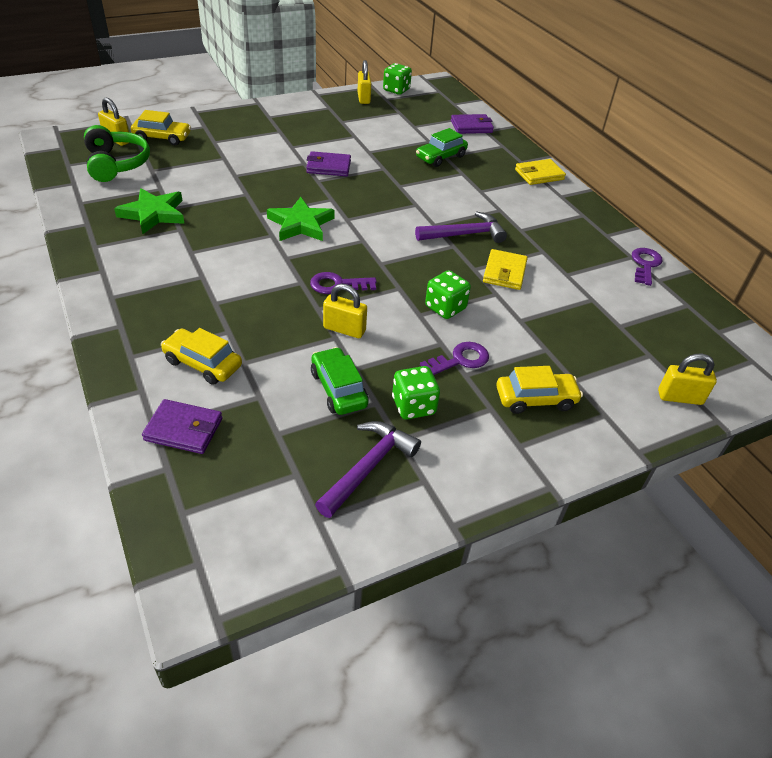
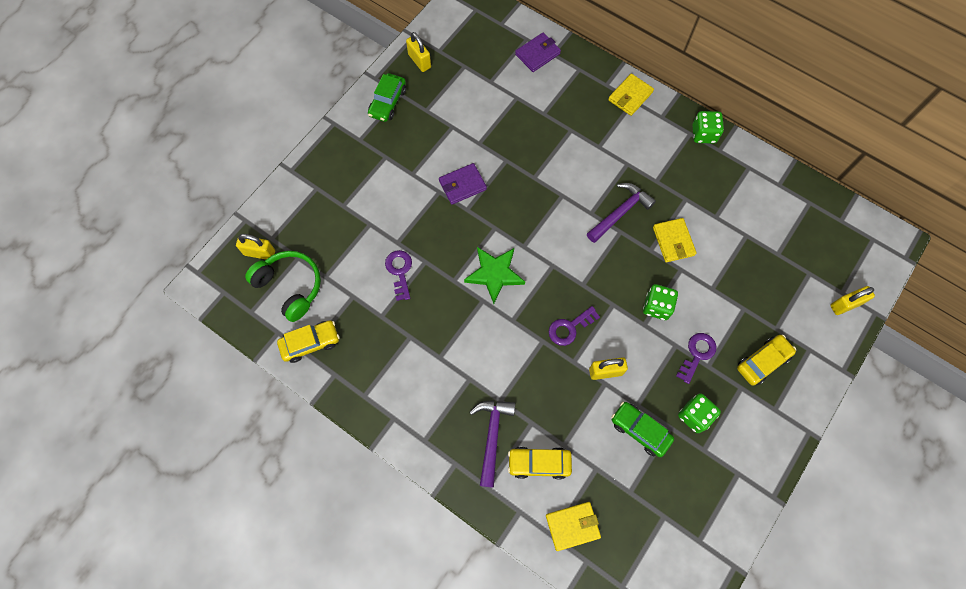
camera: 25 degrees left, 25 degrees up
green star [114,188,185,234] -> none
yellow car [131,110,191,145] -> yellow car moved to [277,320,340,363]
purple wallet [142,399,222,454] -> yellow wallet [546,502,601,551]
purple hammer [315,421,421,518] -> purple hammer moved to [469,400,515,488]
green dice [383,63,412,95] -> green dice moved to [693,111,724,144]
green car [416,128,468,167] -> green car moved to [368,73,406,122]
purple key [632,248,663,286] -> purple key moved to [385,250,412,301]

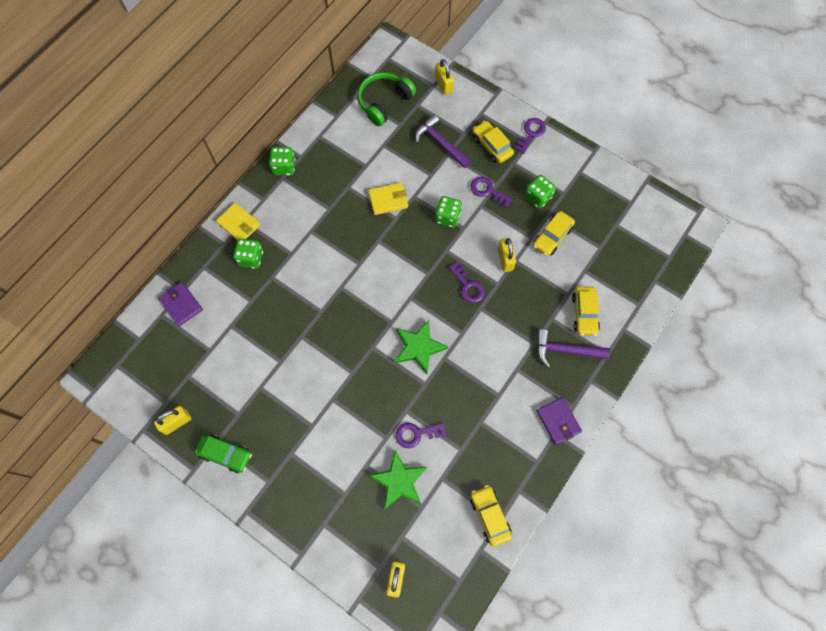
camera: 90 degrees left, 0 degrees up
green headphones [245,251,321,322] -> green headphones moved to [357,72,416,126]
purple wallet [439,163,487,204] -> purple wallet moved to [537,397,582,445]
yellow wallet [546,502,601,551] -> none
purple hammer [587,183,656,243] -> purple hammer moved to [415,114,471,168]
green car [611,402,674,457] -> yellow car [533,211,575,256]
none -> green dice [233,239,263,269]
none -> green star [369,451,427,510]
none -> purple key [514,118,546,154]

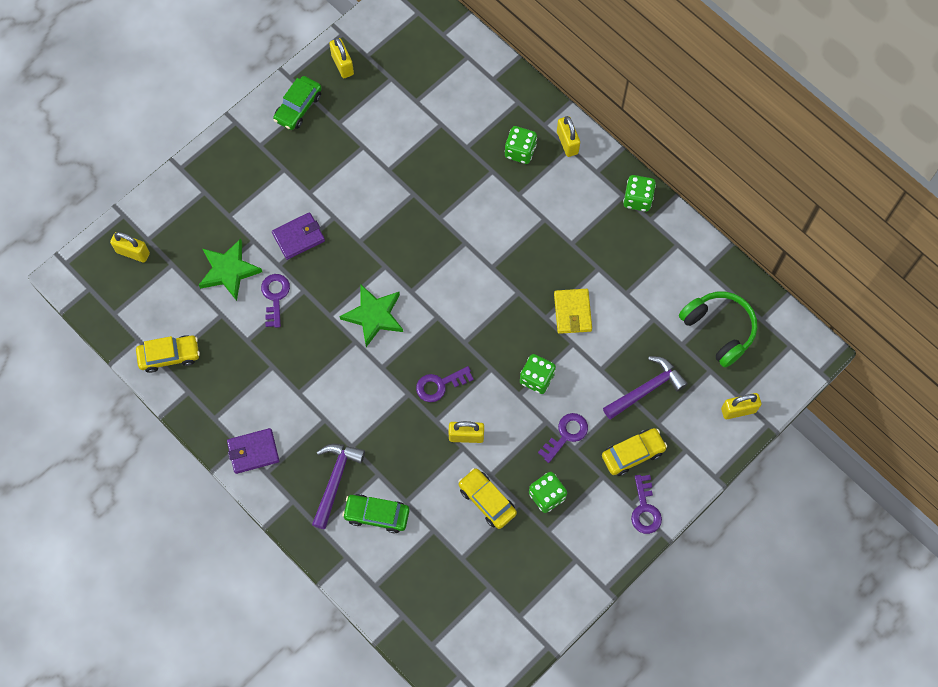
camera: 100 degrees right, 0 degrees up
purple wallet [158,282,203,326] -> purple wallet moved to [272,212,325,260]
yellow wallet [216,203,260,240] -> yellow padlock [557,116,580,157]
purple key [514,118,546,154] -> purple key turned 45 degrees clockwise [631,475,662,534]
yellow car [572,286,600,336] -> green car [342,494,410,533]

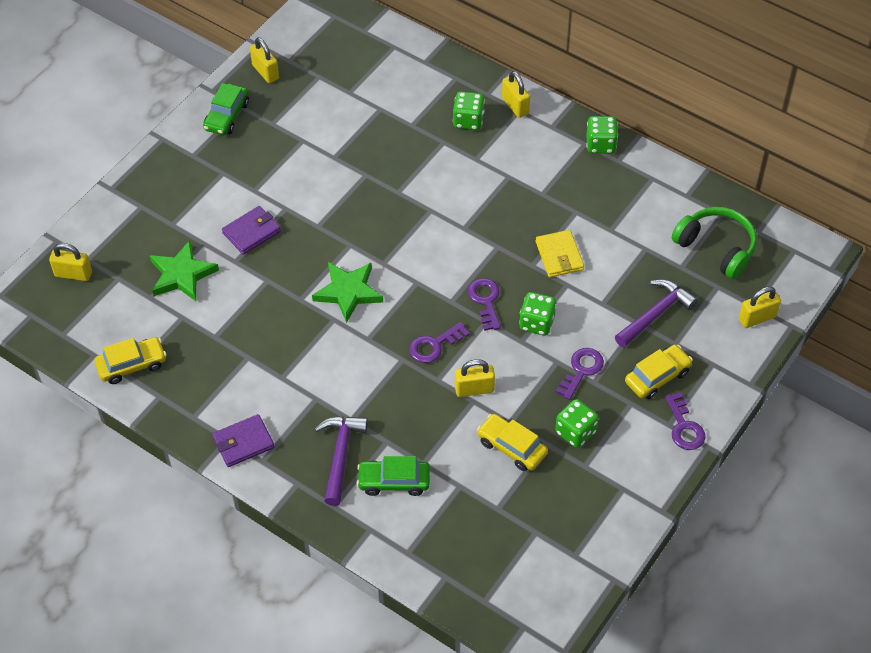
camera: 10 degrees left, 15 degrees down
purple key [261,274,290,328] -> purple key moved to [468,278,501,331]

